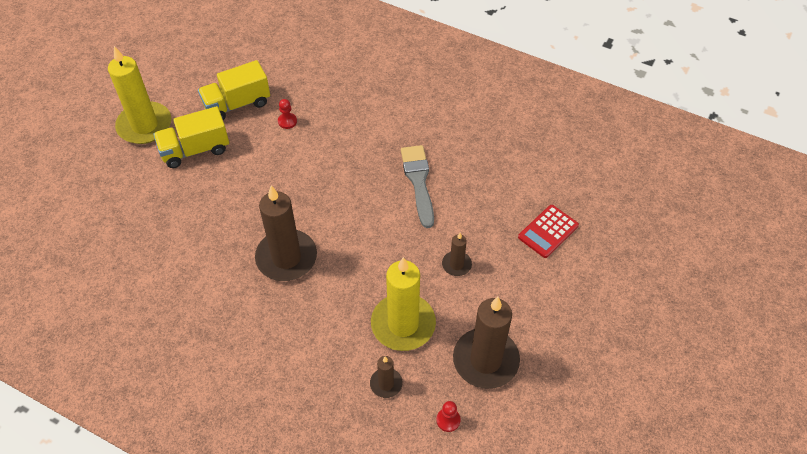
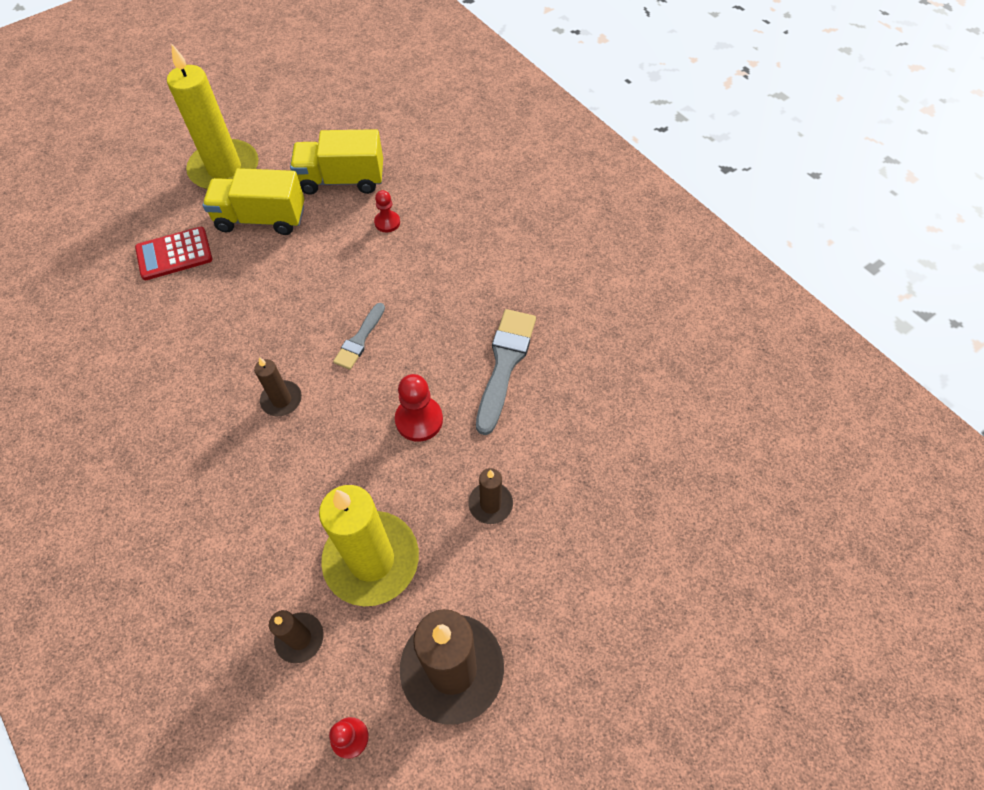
camera: 25 degrees right, 5 degrees up
brown candle [255,186,317,281] -> brown candle [254,357,302,416], size x0.48
red calculator [518,205,579,258] -> red calculator moved to [135,227,213,280]
none -> grey brush [333,303,385,370]
none -> red pawn [395,374,443,442]

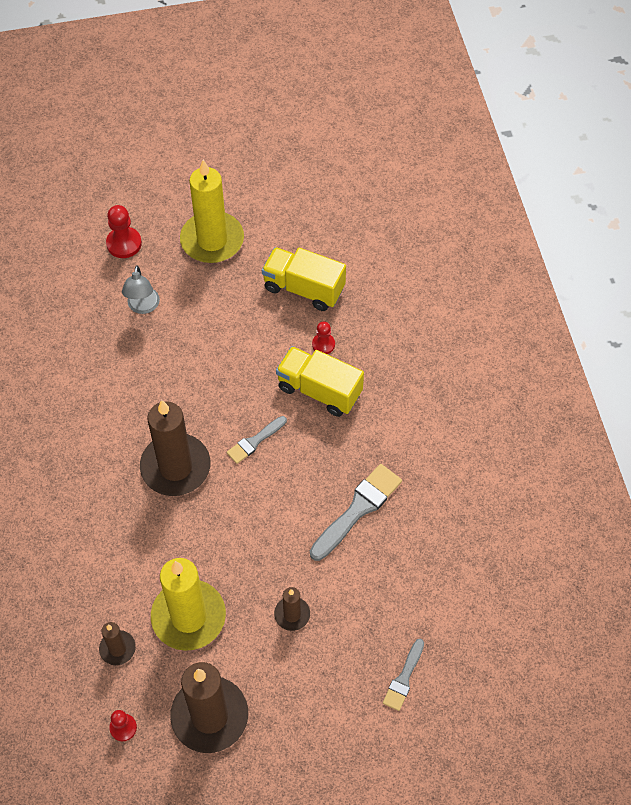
camera: 25 degrees right, 0 degrees up
red calculator [135,227,213,280] -> grey lamp [122,265,160,314]
yellow truck [202,168,304,235] -> yellow truck moved to [276,346,364,417]
brown candle [254,357,302,416] -> brown candle [140,400,210,496], size x2.07
red pawn [395,374,443,442] -> red pawn moved to [106,205,142,258]
none -> grey brush [383,639,424,711]

